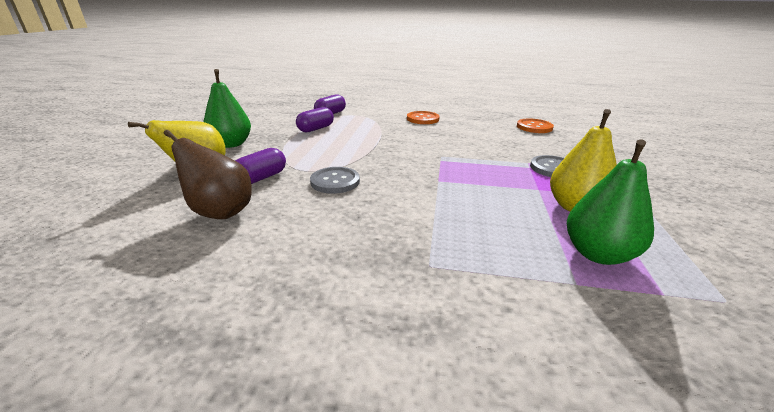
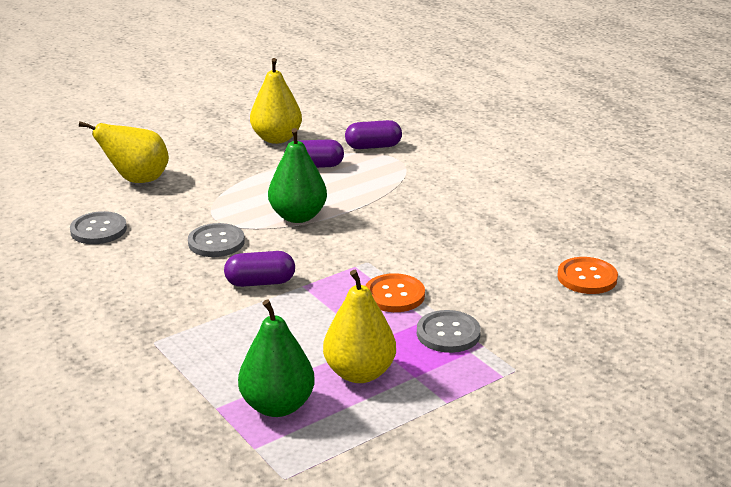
camera: 45 degrees right, 0 degrees up
brown pear [164,130,252,219] -> grey button [70,211,127,244]
green pear [204,69,251,148] -> green pear moved to [268,128,327,223]
purple capsule [235,148,286,184] -> purple capsule moved to [224,251,295,287]
orange button [407,111,440,124] -> orange button moved to [365,273,425,312]
none -> yellow pear [250,58,302,144]

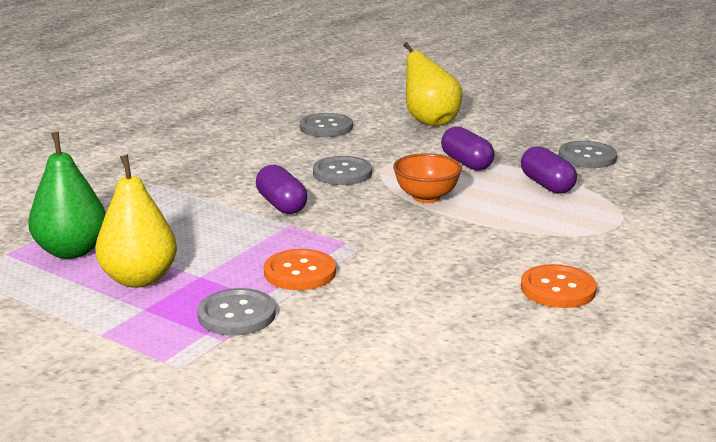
camera: 70 degrees right, 5 degrees down
yellow pear [250,58,302,144] -> grey button [559,141,617,168]
green pear [268,128,327,223] -> orange bowl [393,153,462,203]
purple capsule [345,120,402,149] -> purple capsule moved to [441,127,495,171]
orange button [557,257,618,294] -> orange button moved to [521,264,597,308]

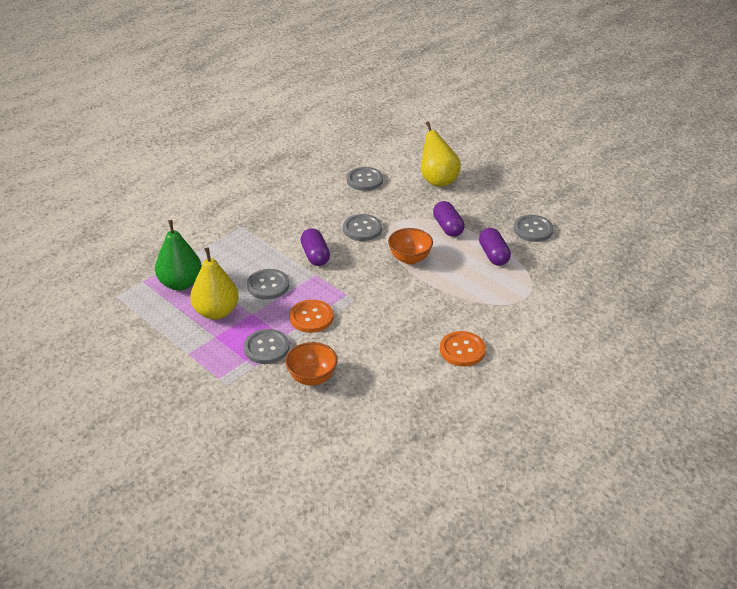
camera: 10 degrees right, 15 degrees up
none -> grey button [247,269,289,300]
none -> orange bowl [285,342,337,386]

